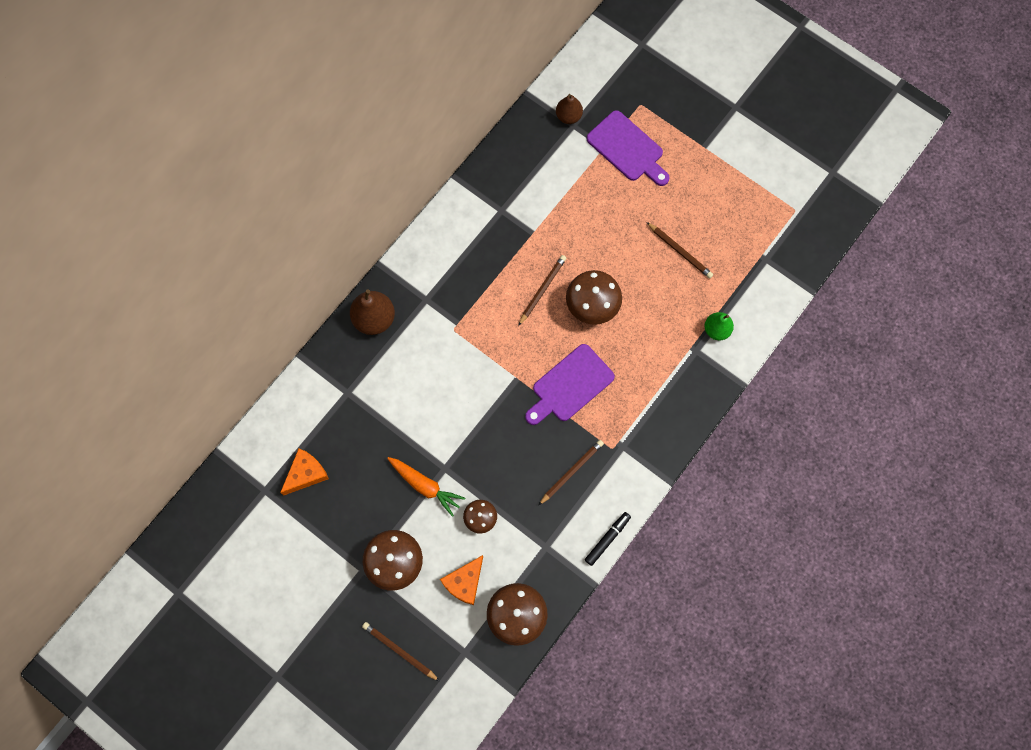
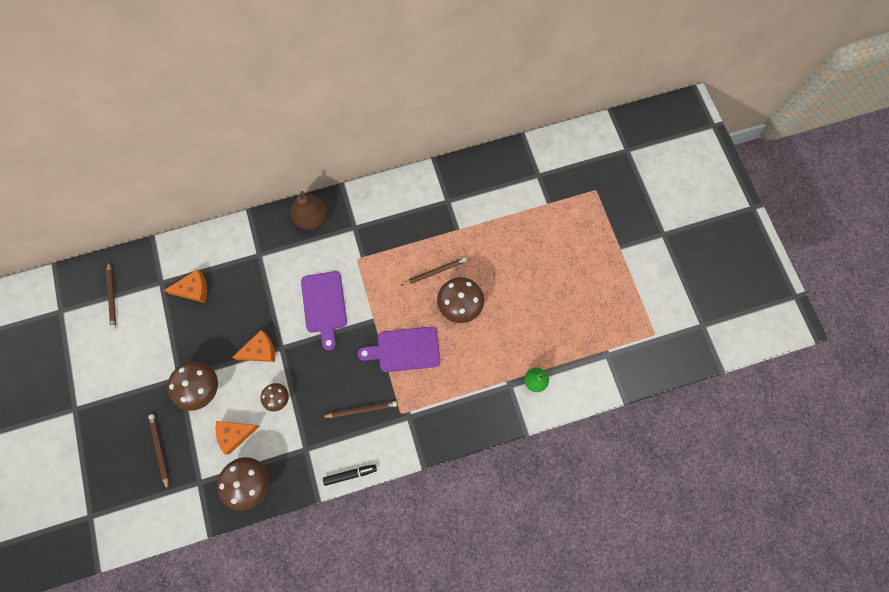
camera: 35 degrees right, 0 degrees up
orange carrot [387,457,465,517] -> orange cheese [232,330,275,362]
brown pear [556,94,583,124] -> none
purple cutting board [587,110,670,186] -> purple cutting board moved to [301,271,347,351]
brown pencil [646,222,713,279] -> brown pencil moved to [106,261,116,330]

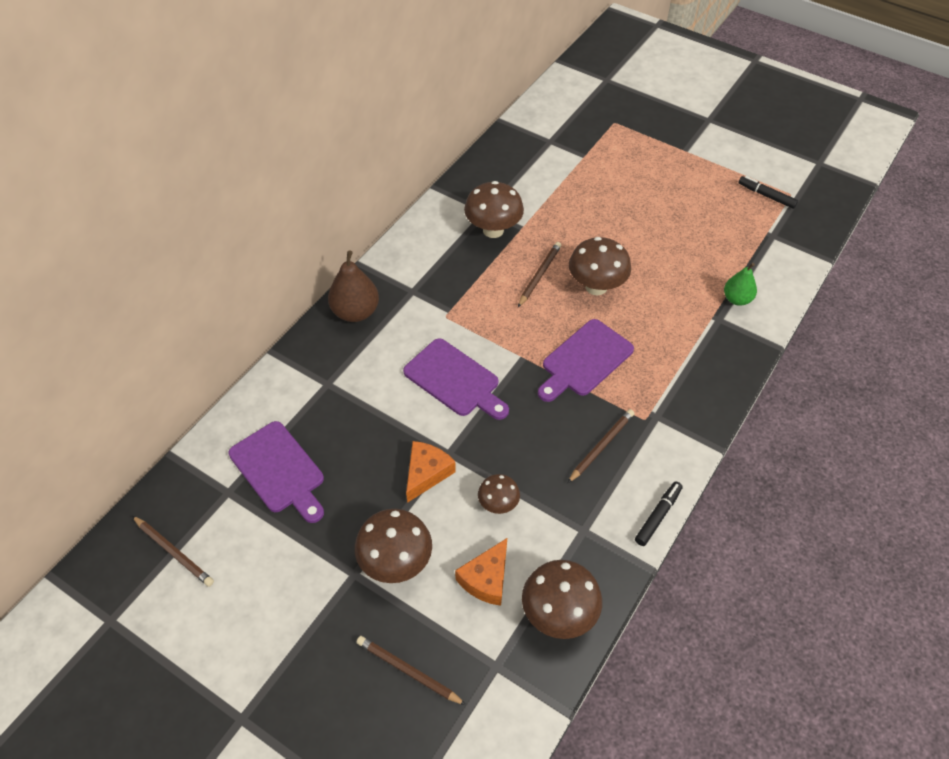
camera: 40 degrees left, 20 degrees down
orange cheese [164,269,207,303] -> purple cutting board [228,421,324,523]
none -> brown mushroom [464,181,524,238]
none -> black marker [739,176,798,209]

